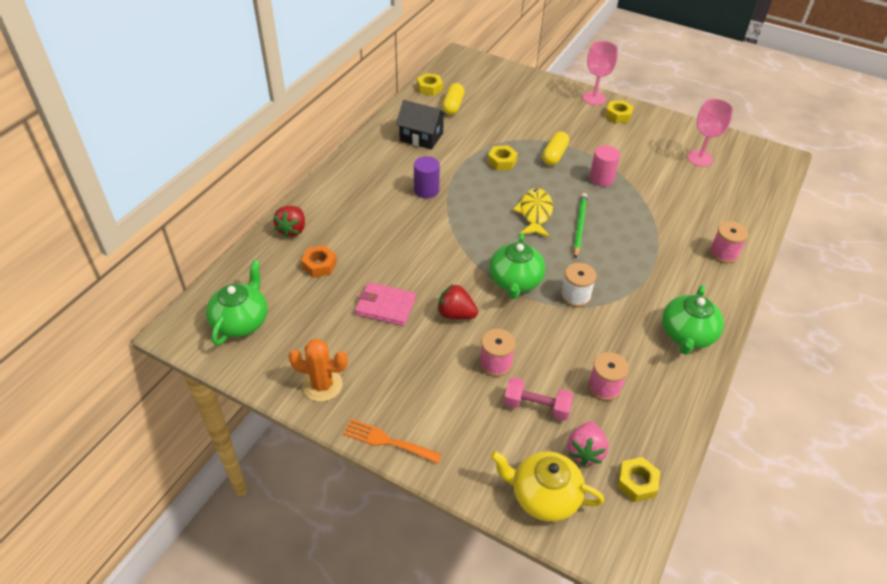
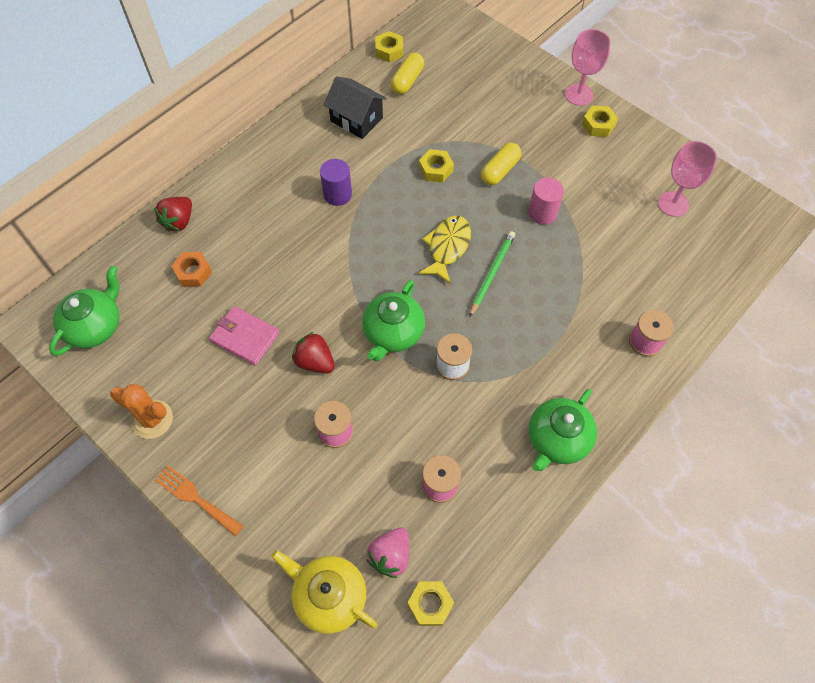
camera: 15 degrees right, 15 degrees up
pink dumbbell [504,377,573,421] -> none

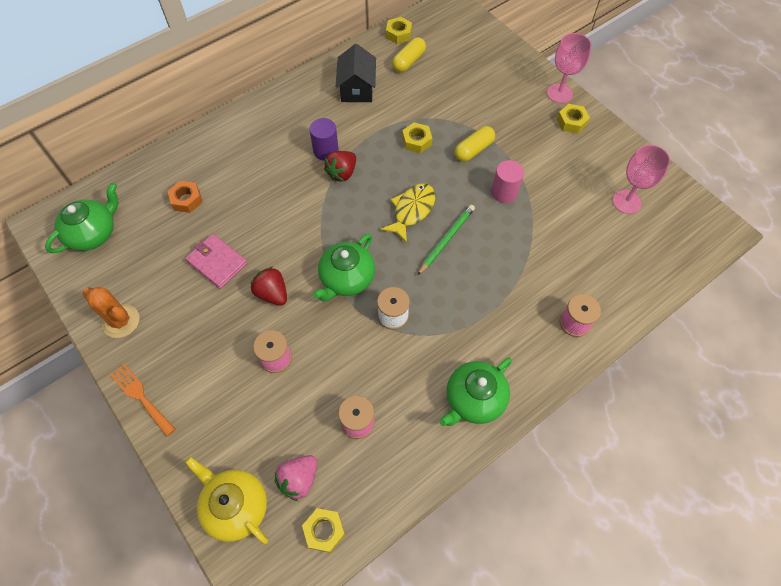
camera: 10 degrees right, 0 degrees up
red strawberry [154,197,192,232] -> red strawberry moved to [324,151,356,182]
black house [324,76,387,139] -> black house turned 45 degrees clockwise [336,44,376,102]

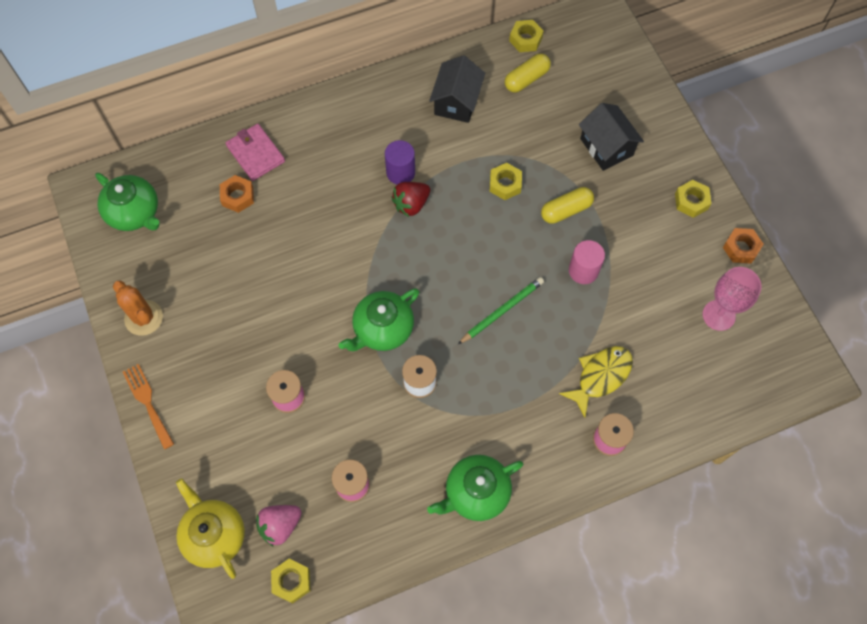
camera: 15 degrees right, 5 degrees up
green teapot [45,183,118,253] -> green teapot turned 75 degrees clockwise [95,173,159,231]
pink wallet [185,234,248,289] -> pink wallet moved to [225,124,285,181]
red strawberry [250,267,287,305] -> none
yellow fish [380,183,435,243] -> yellow fish moved to [559,346,633,418]
pink goblet [547,33,592,103] -> none
none -> black house [579,103,644,171]
none -> orange nut [723,228,763,264]

